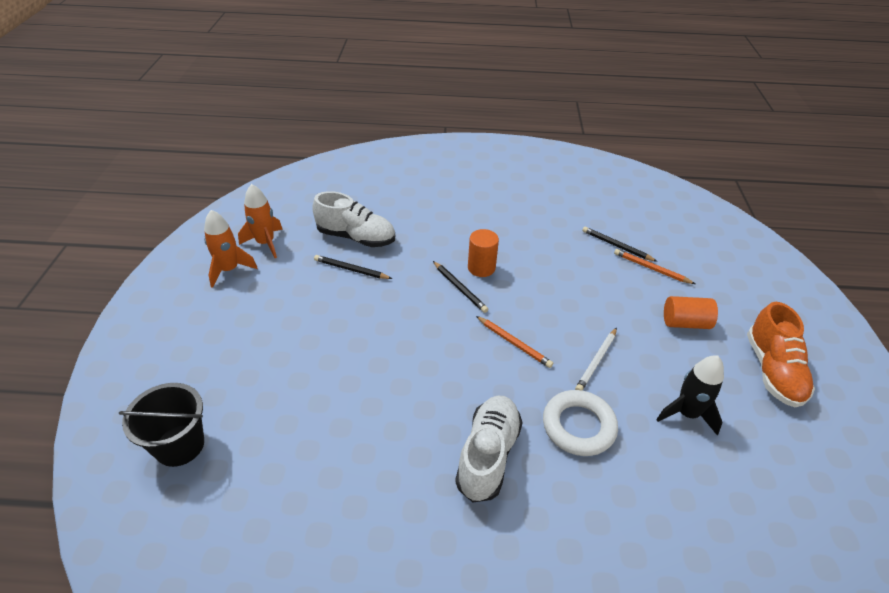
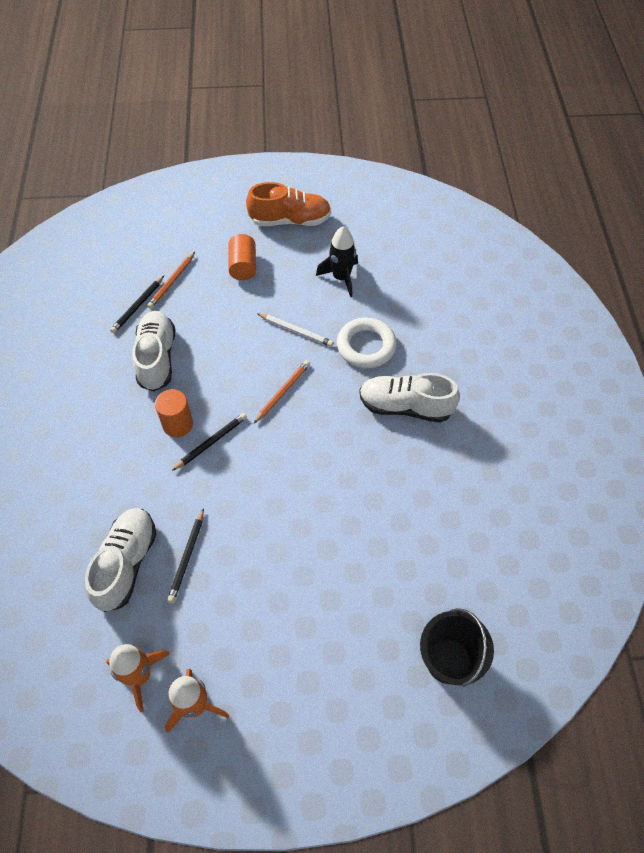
camera: 95 degrees left, 15 degrees up
none -> white shoe [132,311,176,392]

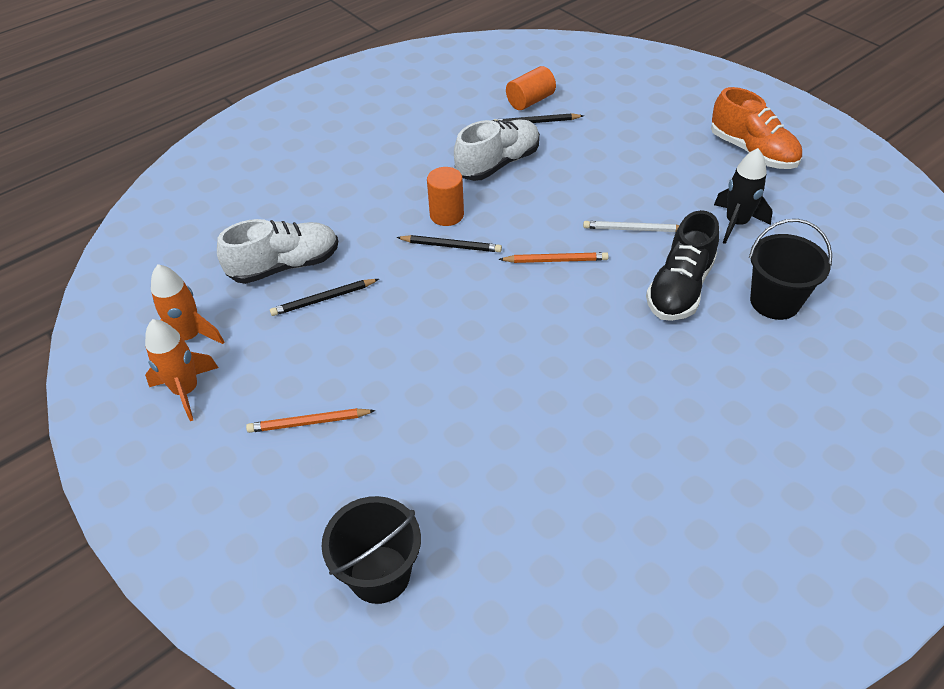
camera: 55 degrees right, 10 degrees down
orange pencil [147,252,195,309] -> orange pencil moved to [246,408,376,433]
orange cylinder [228,234,256,280] -> orange cylinder moved to [506,66,556,110]
white pencil [257,313,334,347] -> white pencil turned 105 degrees clockwise [583,221,680,232]
white ring [337,318,397,369] -> black shoe [646,210,719,321]
white shoe [359,373,460,422] -> none
none -> black bucket [749,219,832,320]

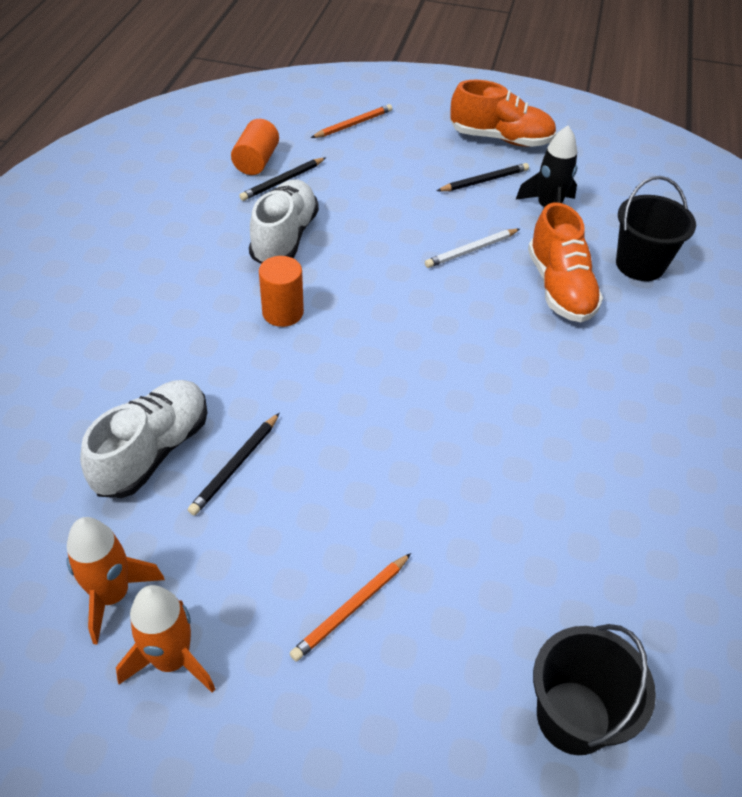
camera: 40 degrees left, 0 degrees up
black pencil [396,235,502,252] -> black pencil moved to [437,163,529,191]
orange pencil [498,252,609,263] -> orange pencil moved to [311,104,392,138]
black shoe [646,210,719,321] -> orange shoe [528,202,603,322]

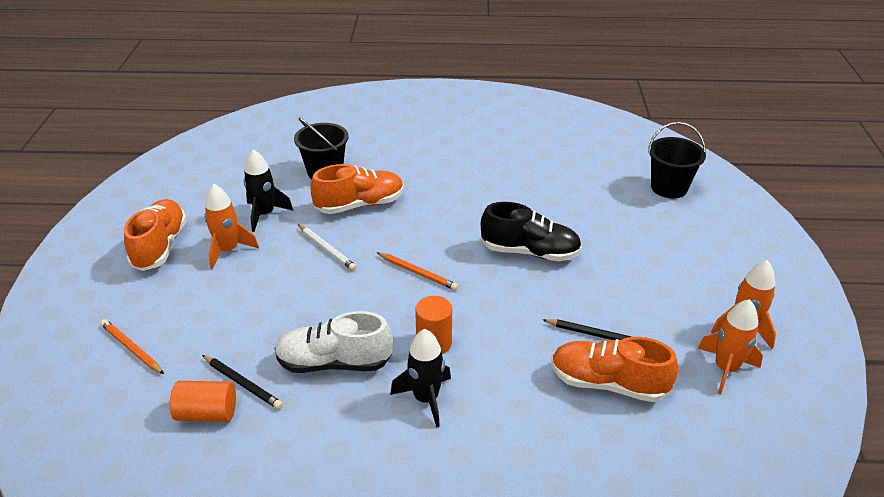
camera: 100 degrees left, 10 degrees down
white shoe [80,380,208,498] -> orange shoe [551,337,678,402]
orange pencil [289,553,411,662] -> orange pencil moved to [377,252,458,290]
black pencil [437,163,529,191] -> orange rocket [204,184,259,269]
none -> black rocket [390,329,451,428]
none -> black shoe [481,202,582,261]

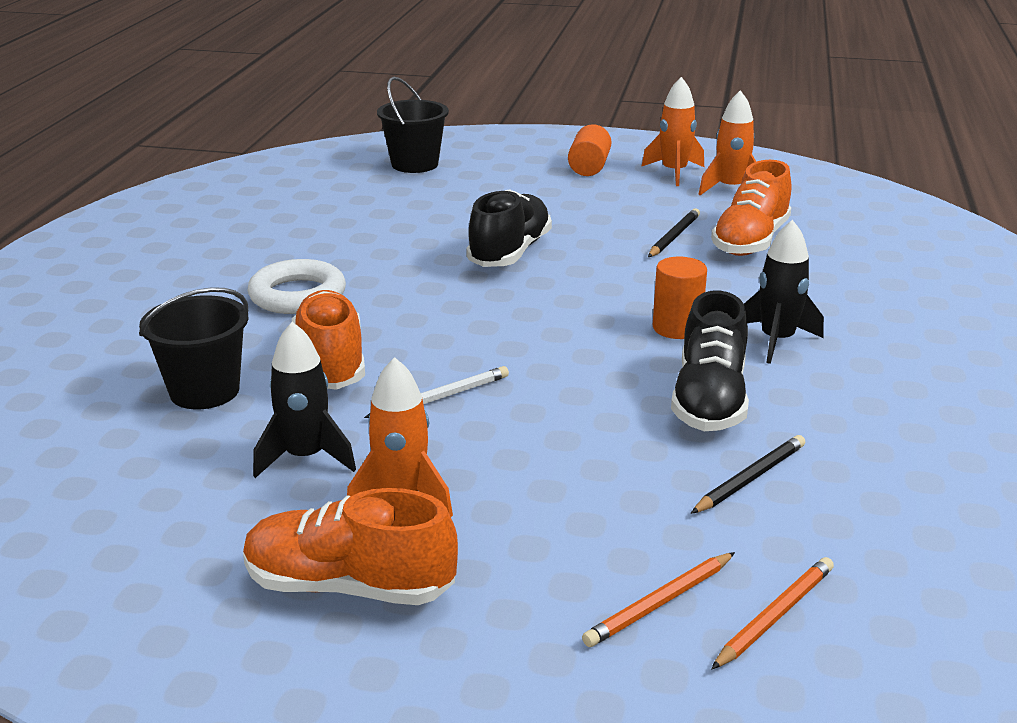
camera: 80 degrees left, 10 degrees down
orange cylinder [170,381,236,422] -> orange cylinder moved to [568,124,611,176]
white shoe [275,311,393,373] -> black shoe [671,290,749,431]
orange pencil [377,252,458,290] -> orange pencil moved to [711,557,834,670]
none -> white ring [248,259,346,314]

